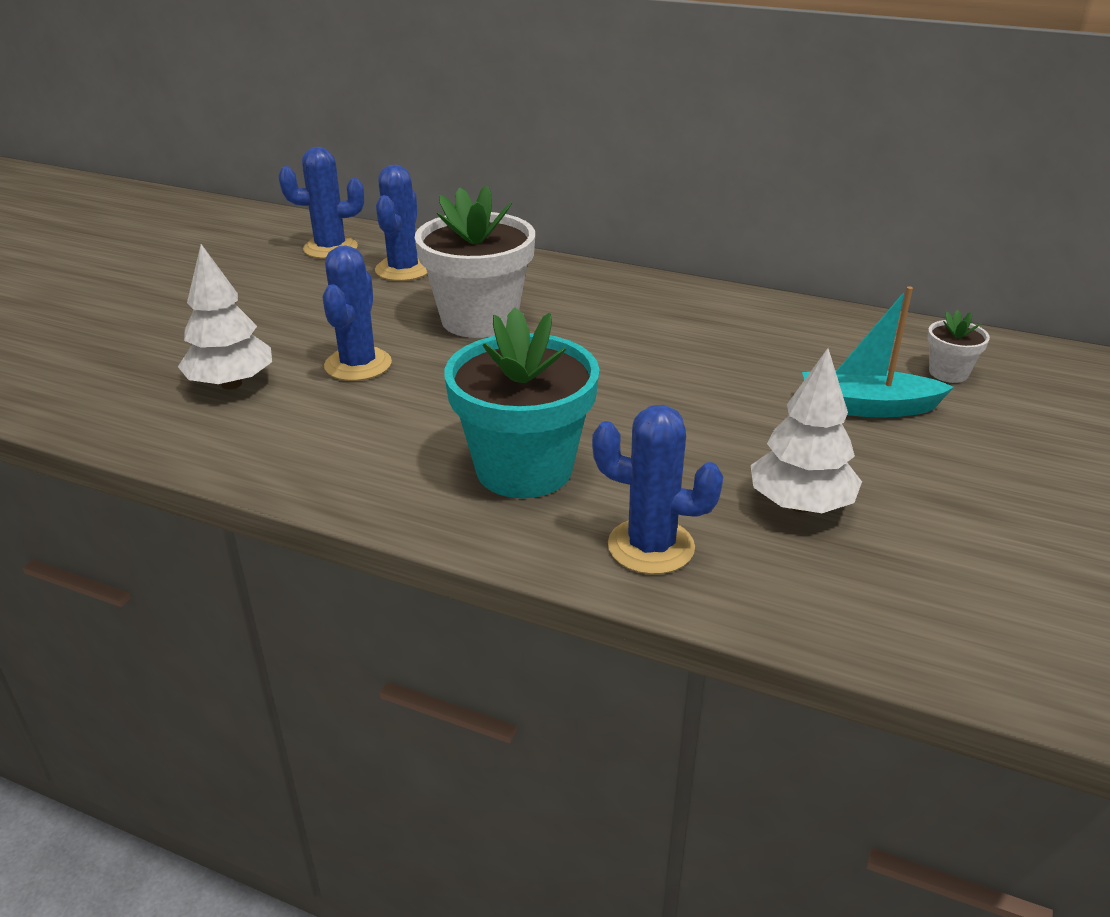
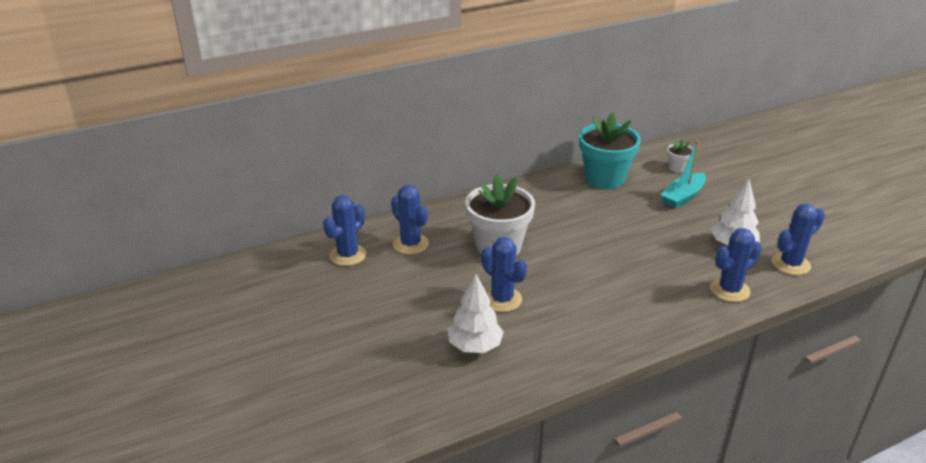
camera: 50 degrees left, 0 degrees up
turquoise flower pot [444,307,600,498] -> turquoise flower pot moved to [579,112,641,189]
none -> blue cactus [772,204,825,275]

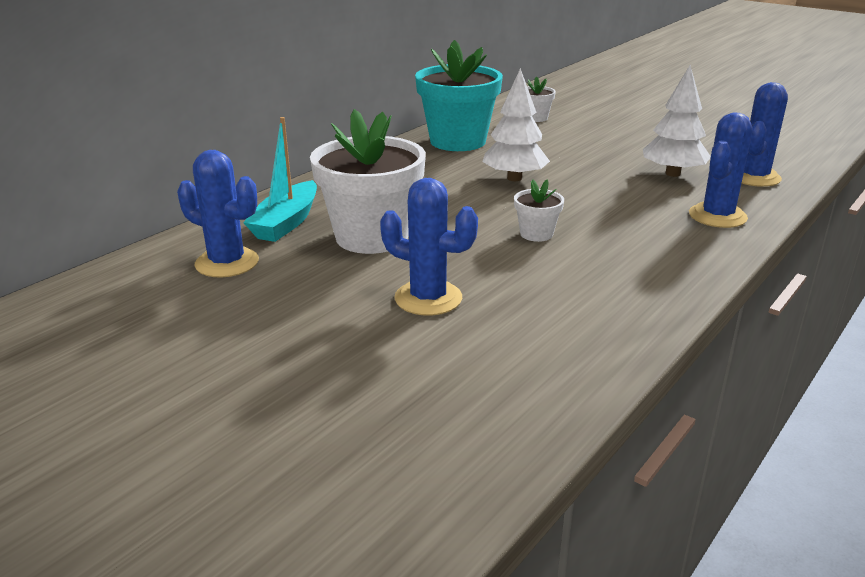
camera: 25 degrees left, 5 degrees down
blue cactus [323,195,366,266] -> none
white tree [448,274,504,353] -> white tree moved to [482,68,550,181]
turquoise boat [661,140,706,209] -> turquoise boat moved to [243,117,317,242]
none -> white flower pot [514,179,564,242]

